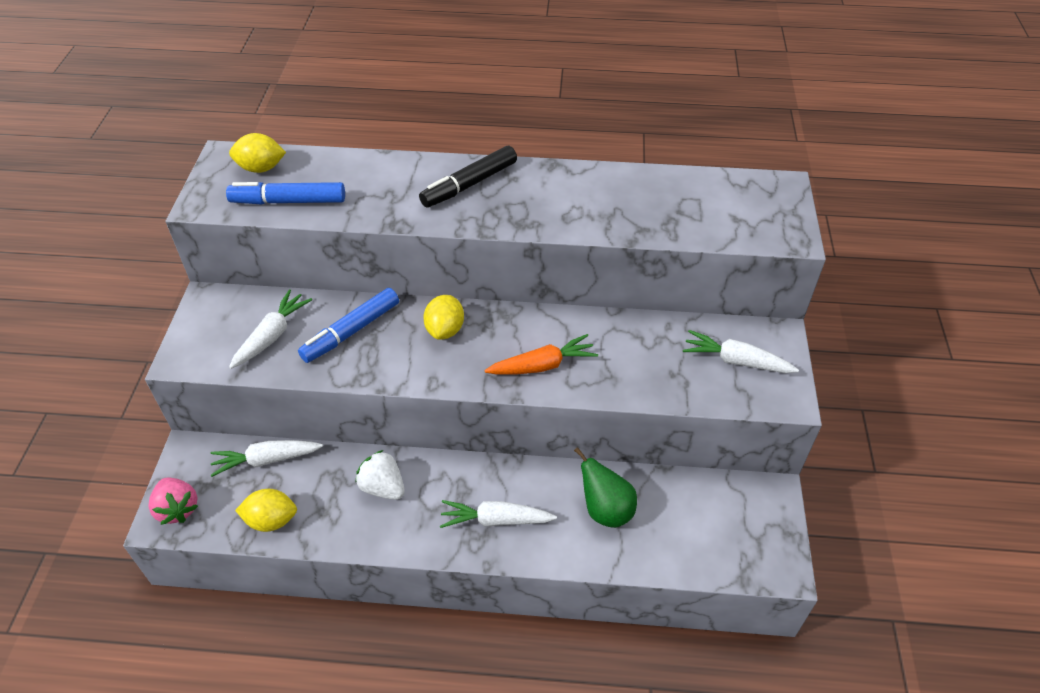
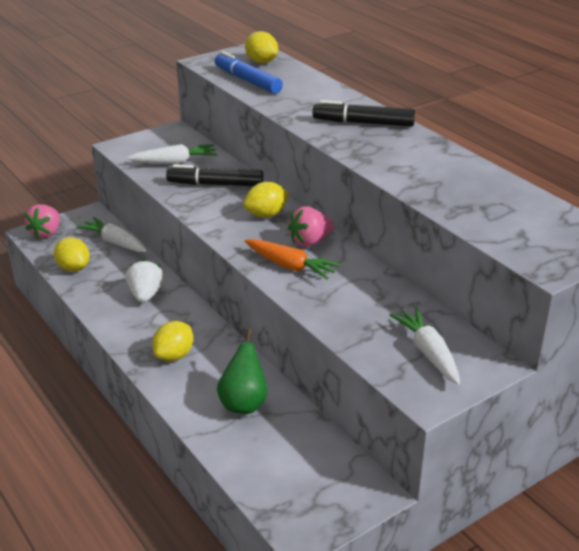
camera: 50 degrees right, 15 degrees down
blue marker [298,288,399,363] -> black marker [166,165,264,186]
white carrot [440,500,557,528] -> yellow lemon [152,321,193,361]
none -> pink strawberry [288,206,334,247]

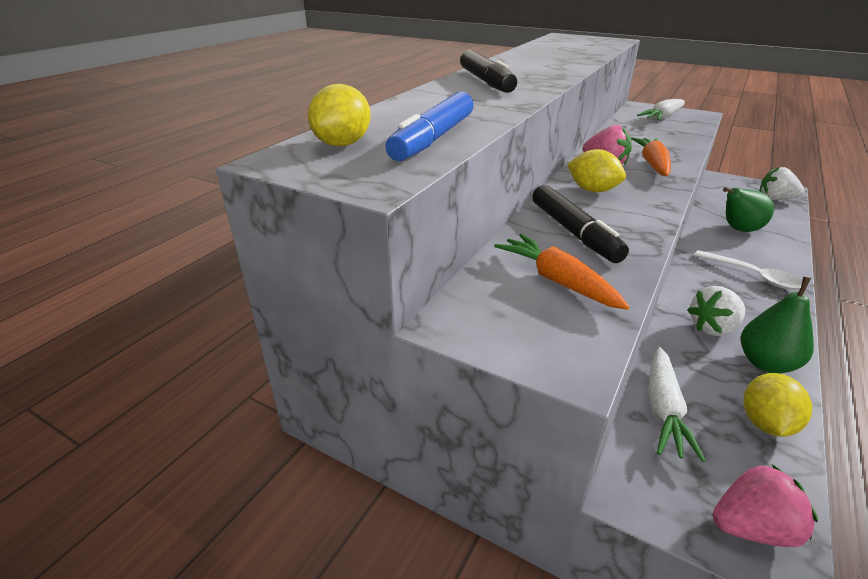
camera: 115 degrees left, 0 degrees up
white carrot [127,144,217,164] -> orange carrot [494,234,630,310]
yellow lemon [152,321,193,361] -> white spoon [694,250,802,289]
none -> green pear [741,277,814,373]
none -> white strawberry [759,167,805,200]

